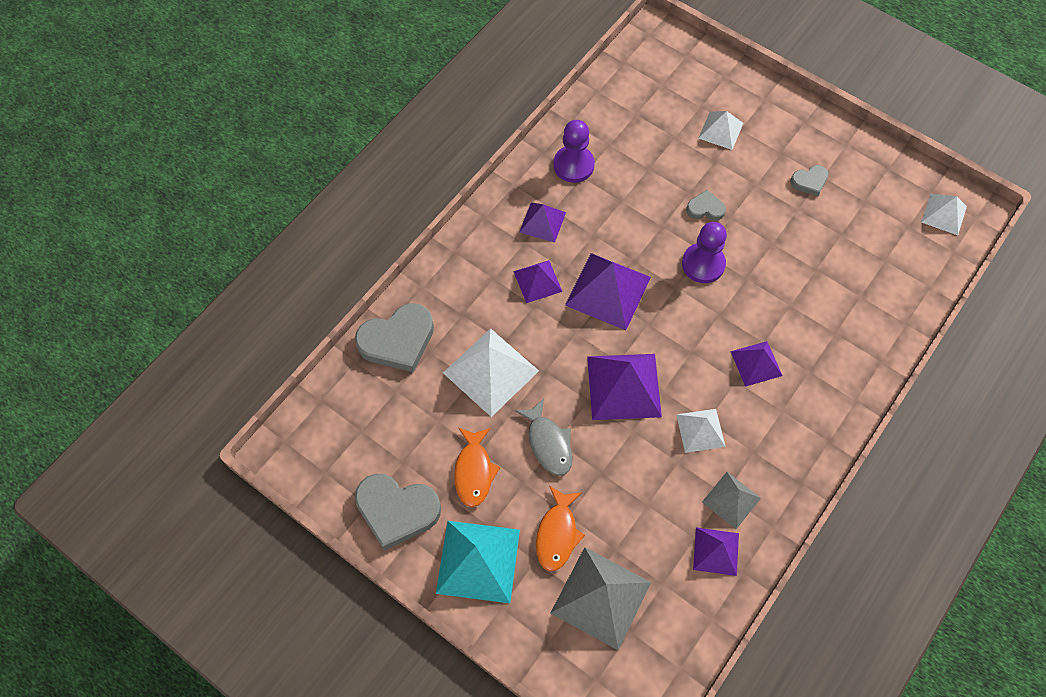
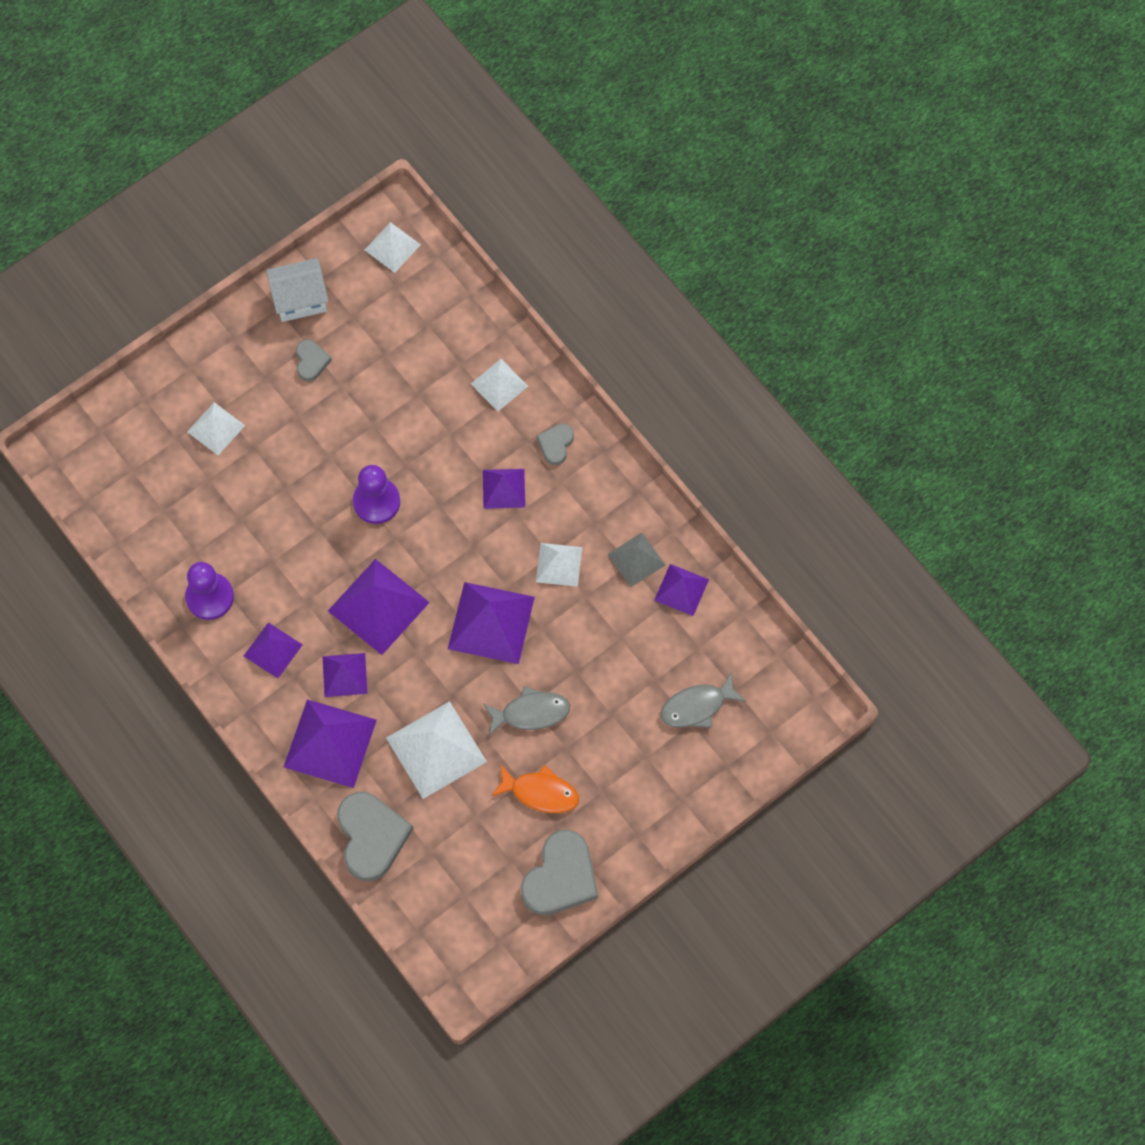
camera: 75 degrees left, 5 degrees up
turquoise pyramid [436,521,520,603] -> none
orange fish [536,486,585,571] -> none
grey pyramid [550,547,651,650] -> grey fish [660,672,746,728]
grey heart [686,190,726,221] -> grey heart moved to [537,424,574,465]
none -> white house [266,258,329,322]
none -> purple pyramid [284,699,377,788]
none -> white pyramid [471,359,528,411]

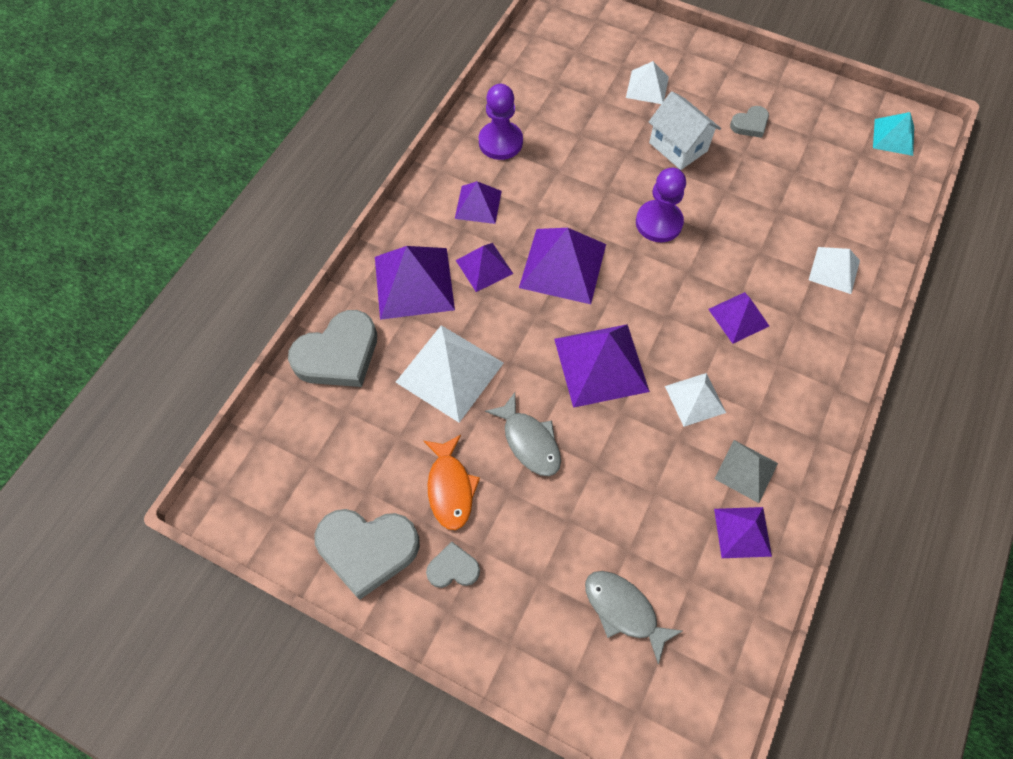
camera: 65 degrees right, 5 degrees down
white house [266,258,329,322] -> white house moved to [649,91,721,170]
white pyramid [365,222,421,273] -> turquoise pyramid [873,112,914,156]
grey heart [537,424,574,465] -> grey heart moved to [426,541,480,588]

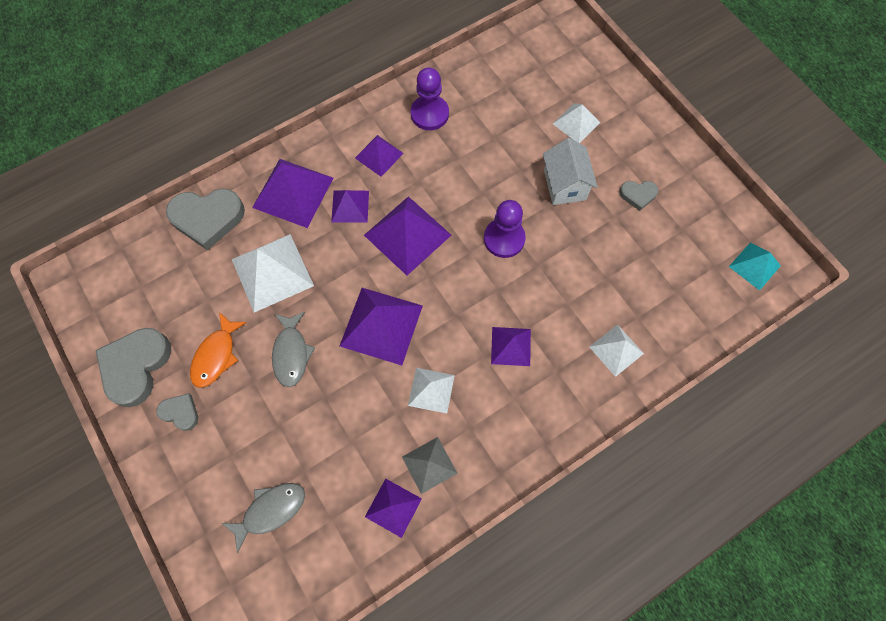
camera: 30 degrees right, 5 degrees up
grey heart [315,509,420,600] -> grey heart turned 75 degrees clockwise [95,328,172,407]
grey fish [585,571,682,665] -> grey fish turned 75 degrees clockwise [221,483,305,553]

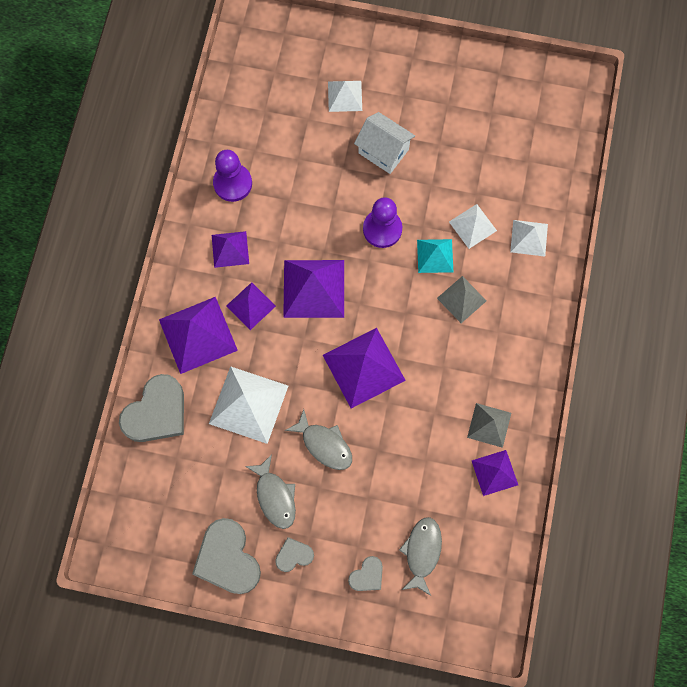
camera: 45 degrees left, 5 degrees up
orange fish [190,312,247,388] -> grey fish [245,454,296,529]
white pyramid [408,368,455,413] -> white pyramid moved to [449,204,497,249]
purple pyramid [491,327,531,366] -> grey pyramid [437,276,486,323]
grey heart [619,181,658,211] -> grey heart moved to [348,556,383,591]
turquoise pyramid [729,243,781,291] -> turquoise pyramid moved to [417,239,453,273]

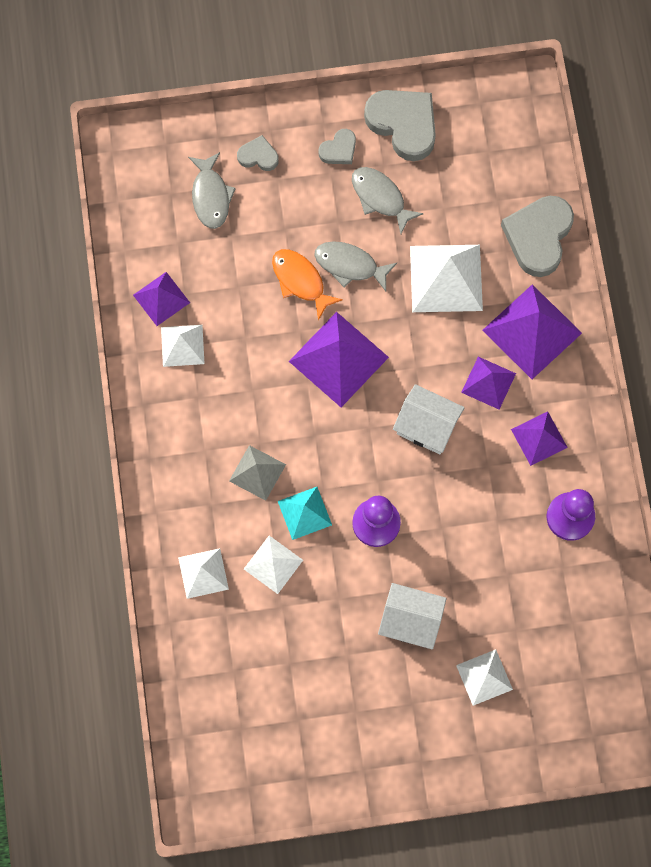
camera: 160 degrees right, 0 degrees up
purple pyramid [283,260,344,318] -> white house [393,384,465,454]
grey heart [348,556,383,591] -> grey heart turned 75 degrees clockwise [237,135,279,171]
grey pyramid [467,403,511,448] -> white pyramid [161,325,205,367]
none -> orange fish [272,249,343,321]

